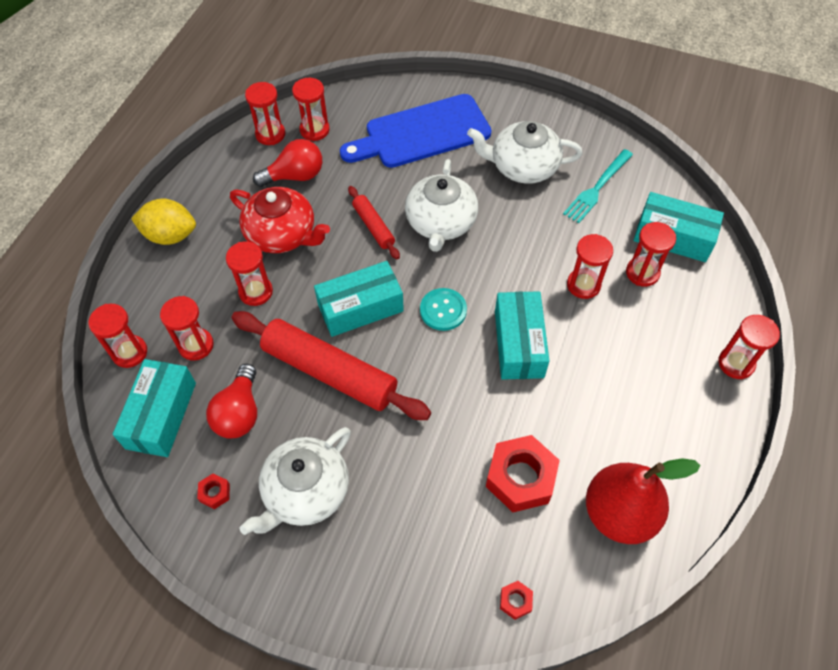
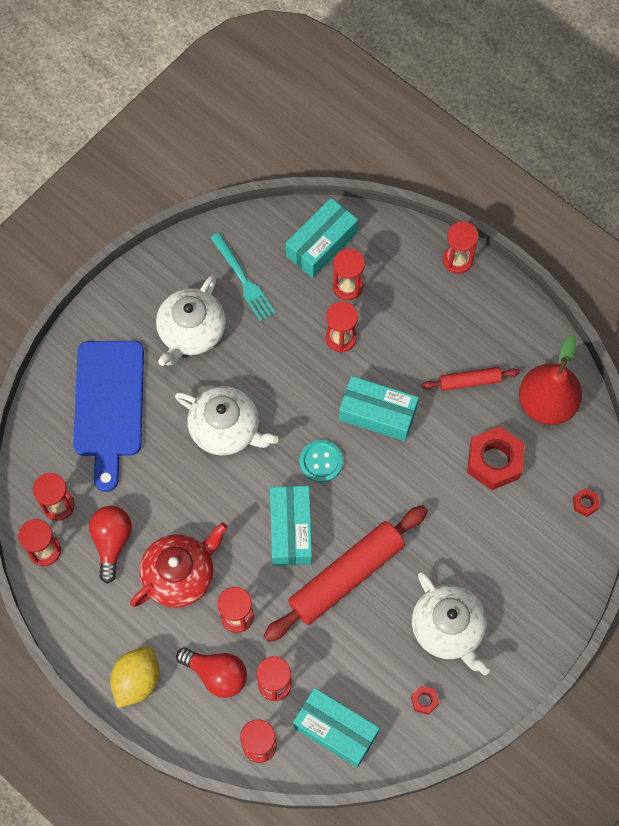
camera: 70 degrees left, 10 degrees up
red light bulb [206,364,257,438] -> red light bulb moved to [176,647,247,698]
red rolling pin [348,186,400,259] -> red rolling pin moved to [422,367,520,391]

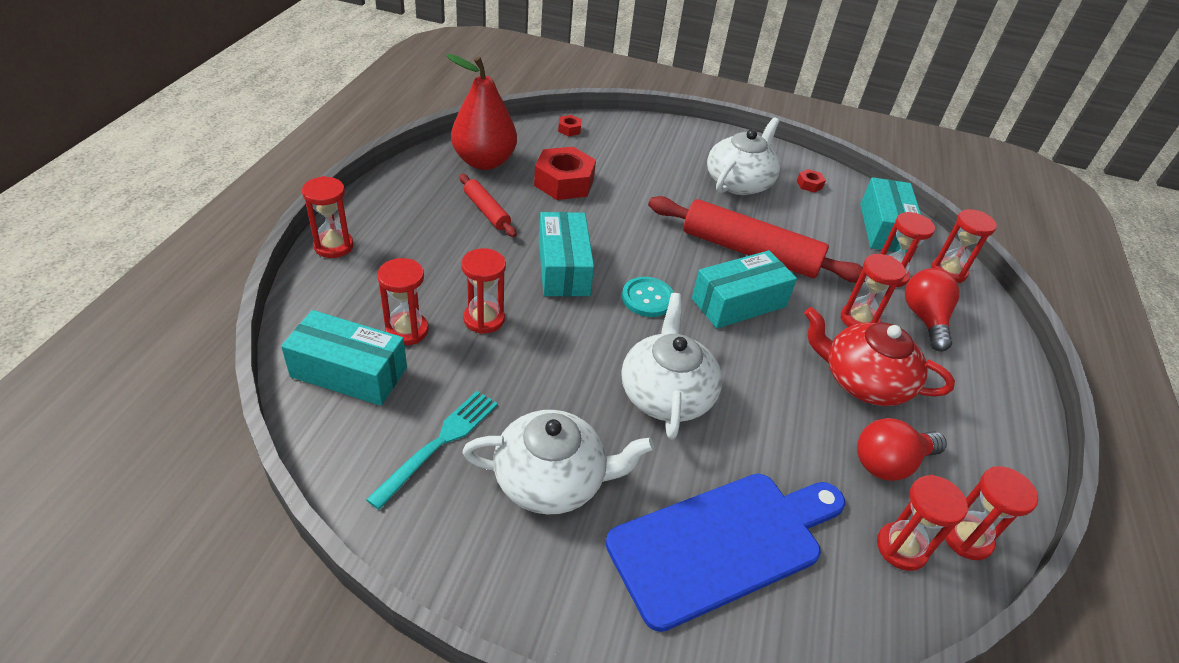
camera: 120 degrees left, 25 degrees down
yellow lemon [110,647,159,708] -> none

